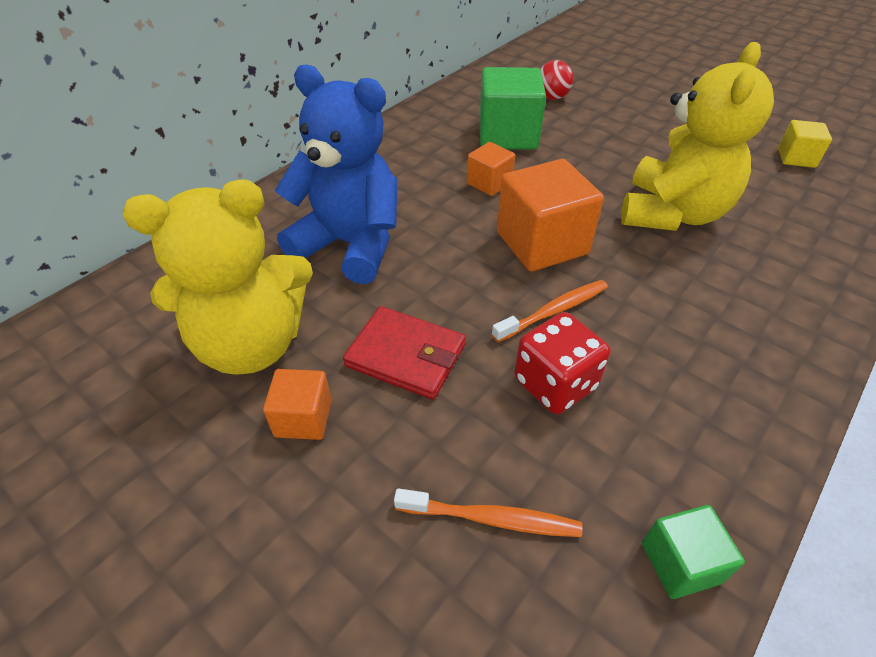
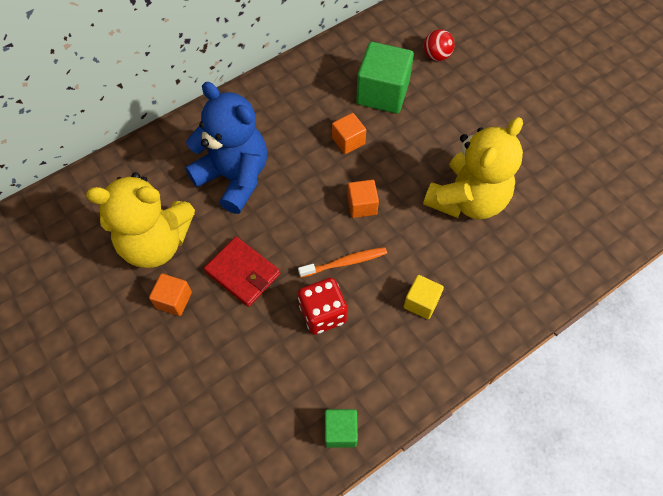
camera: 15 degrees right, 15 degrees up
orange toothbrush [394,488,582,537] -> none
orange cube [497,159,604,272] -> orange cube [347,180,379,218], size x0.54
yellow cube [778,120,832,168] -> yellow cube moved to [404,275,444,319]

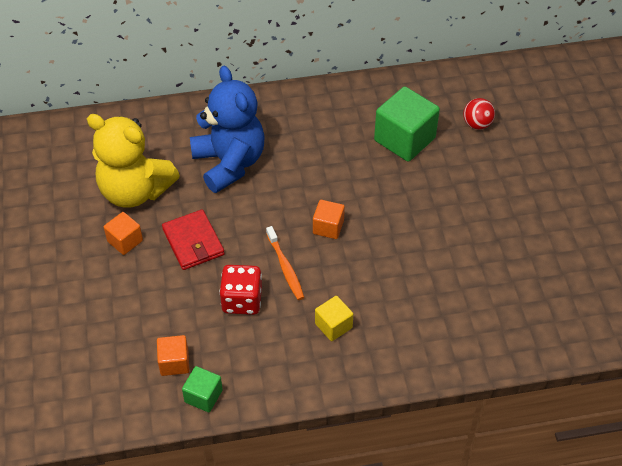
camera: 25 degrees right, 10 degrees down
orange toothbrush [298,247,387,278] -> orange toothbrush turned 60 degrees clockwise [266,226,305,300]
orange cube [332,113,366,154] -> orange cube moved to [157,335,190,376]
yellow teddy bear [423,117,523,219] -> none

